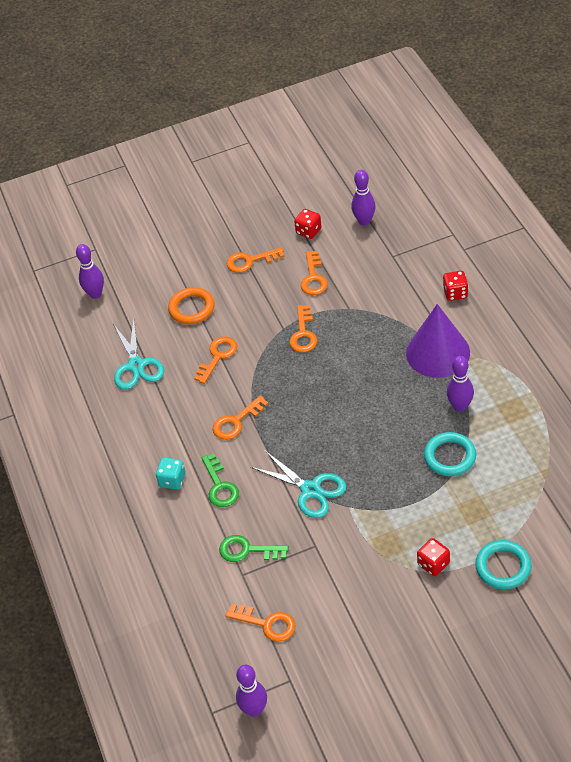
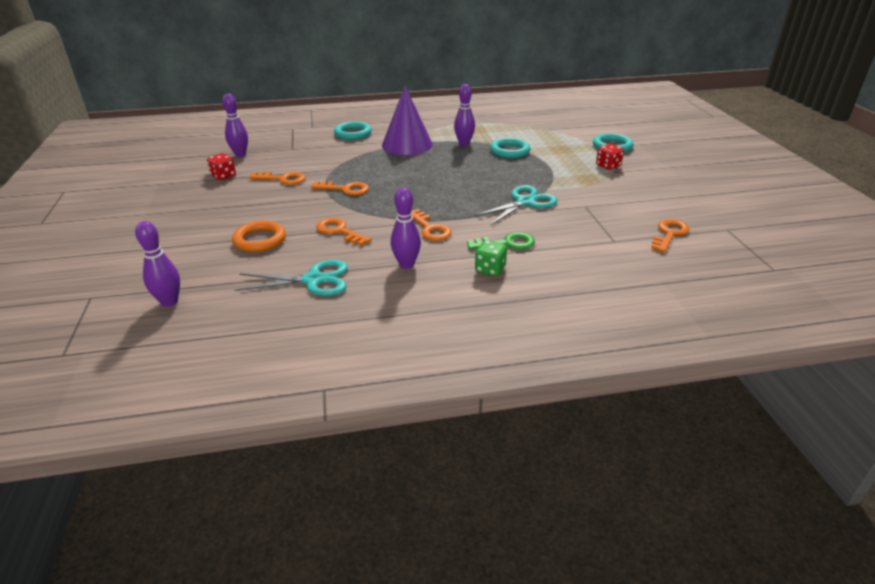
camera: 85 degrees left, 15 degrees down
turquoise dice [156,457,186,490] -> green dice [475,240,507,276]
green key [219,535,289,562] -> none
orange key [226,247,284,273] -> none
purple bowling pin [236,665,267,717] -> purple bowling pin moved to [391,188,421,269]
red dice [443,271,468,301] -> turquoise ring [334,121,372,140]

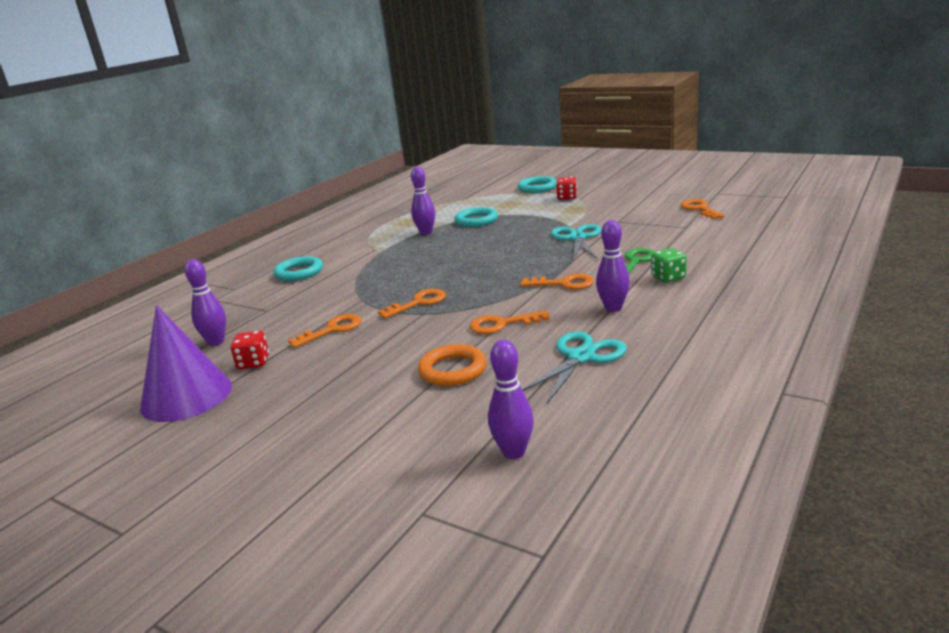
camera: 45 degrees left, 10 degrees down
purple cone [382,86,433,155] -> purple cone moved to [140,305,232,422]

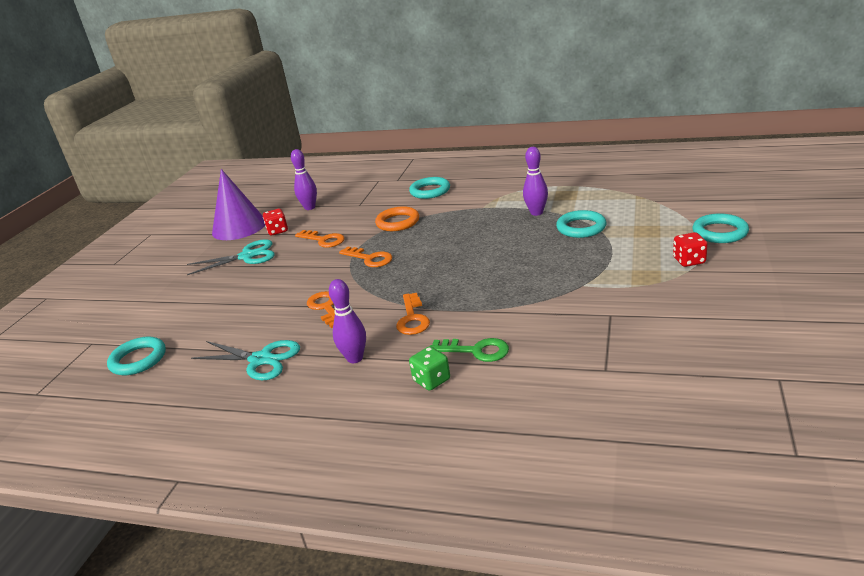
camera: 75 degrees right, 5 degrees up
orange ring [418,344,487,386] -> orange ring moved to [375,206,419,231]
purple bowling pin [488,340,534,459] -> turquoise ring [107,337,166,375]
turquoise scissors [551,224,602,261] -> turquoise scissors moved to [187,239,275,275]
orange key [681,199,725,219] -> none

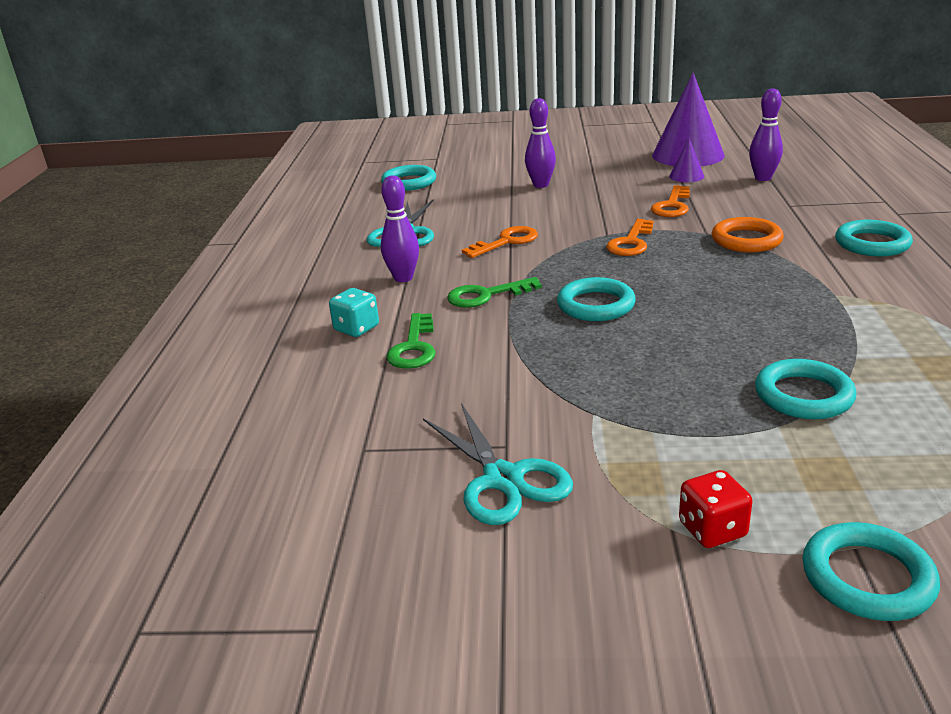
camera: 75 degrees right, 0 degrees up
turquoise scissors [187,239,275,275] -> turquoise scissors moved to [423,403,573,525]
red dice [263,209,288,235] -> purple cone [669,138,704,182]
orange key [396,293,430,335] -> green key [447,277,542,308]
green dice [409,346,450,391] -> turquoise dice [329,288,379,337]
purple bowling pin [523,147,548,216] -> purple bowling pin moved to [525,98,556,188]
none -> turquoise ring [557,277,636,321]

